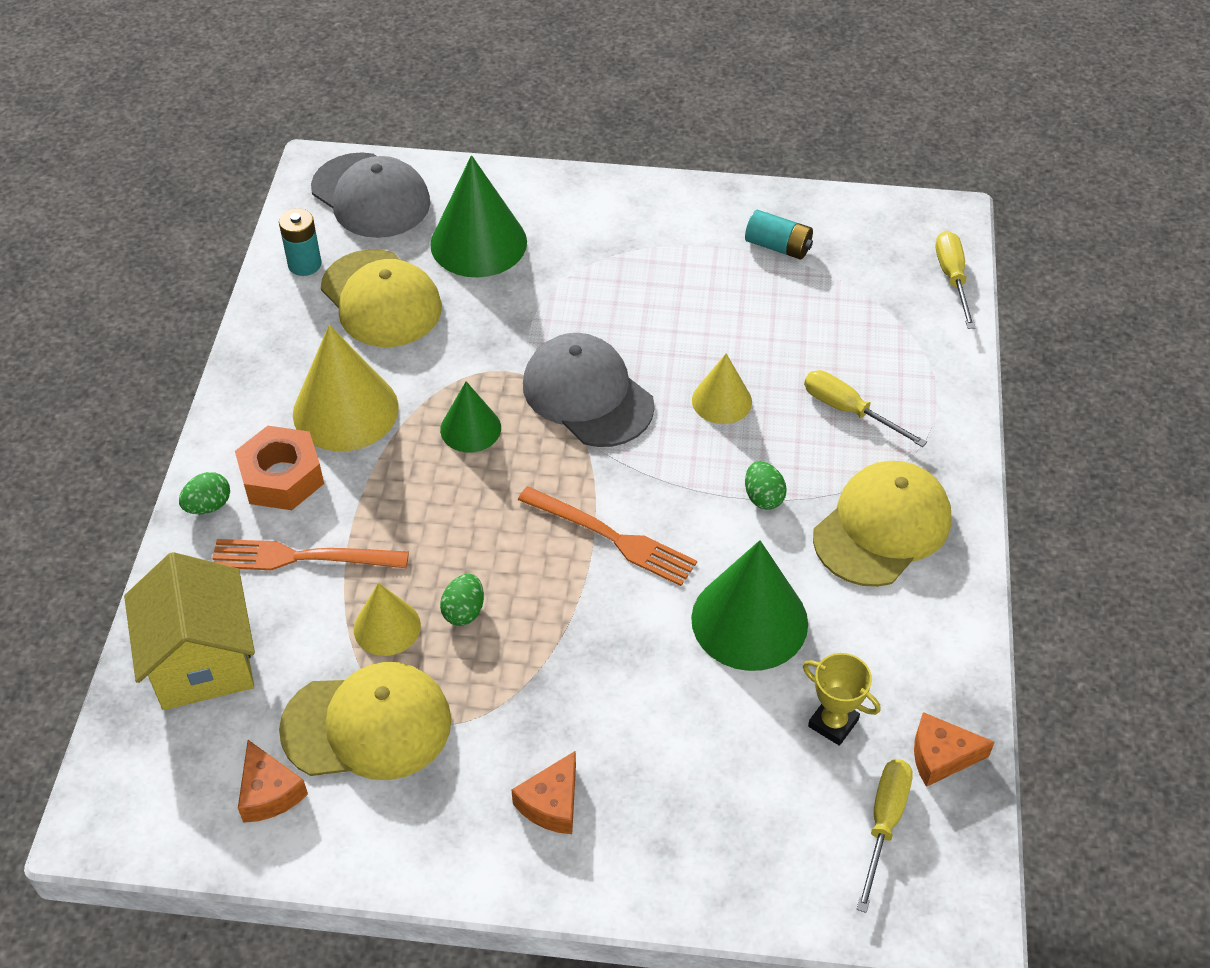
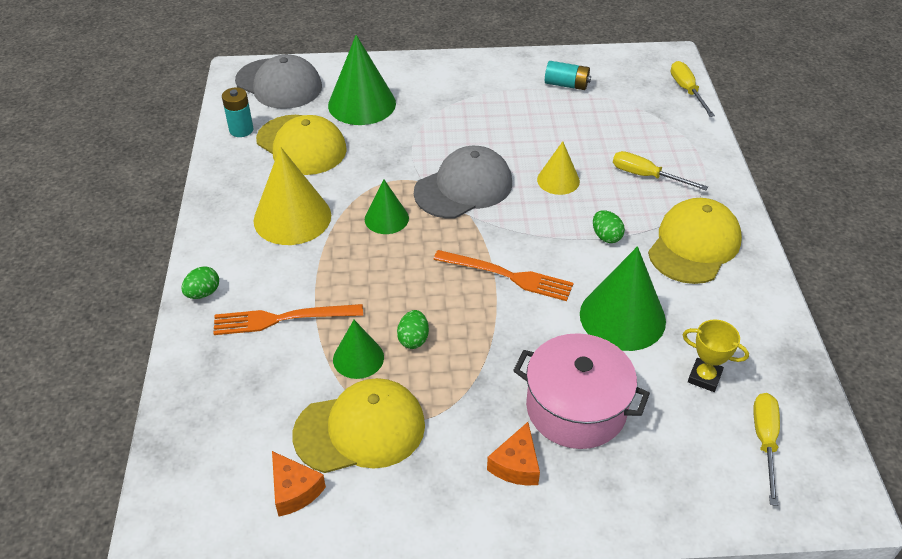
camera: 10 degrees left, 5 degrees down
yellow house [124,552,255,710] -> none
orange nut [235,426,324,510] -> none
yellow cone [354,583,421,656] -> green cone [333,320,384,379]
grey cap [523,333,655,447] -> grey cap turned 105 degrees clockwise [414,146,512,218]
orange cheese [914,712,995,787] -> none
none -> pink pot [513,333,650,449]

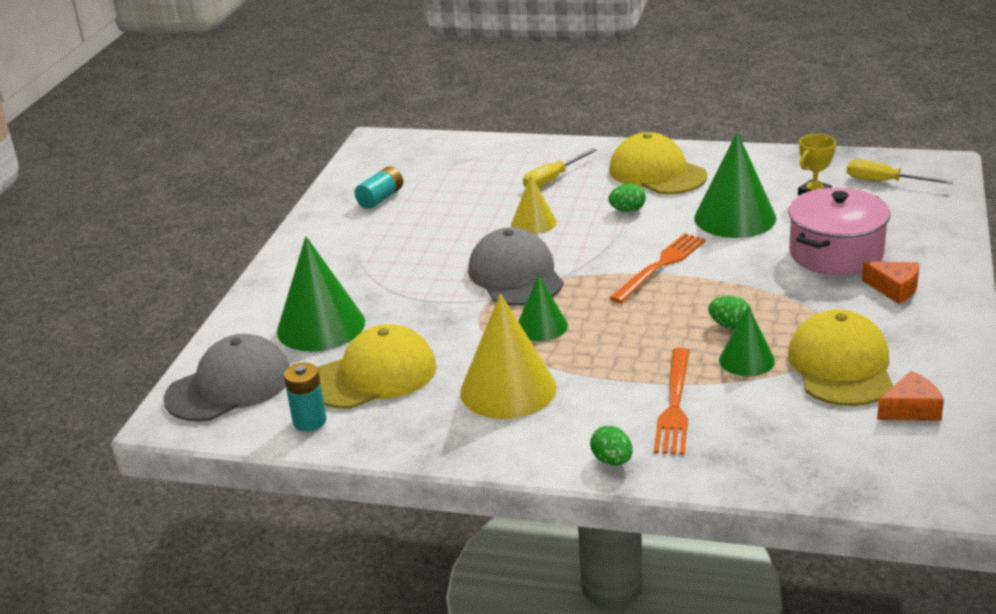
camera: 70 degrees left, 15 degrees down
yellow screwdriver [671,61,715,117] -> none

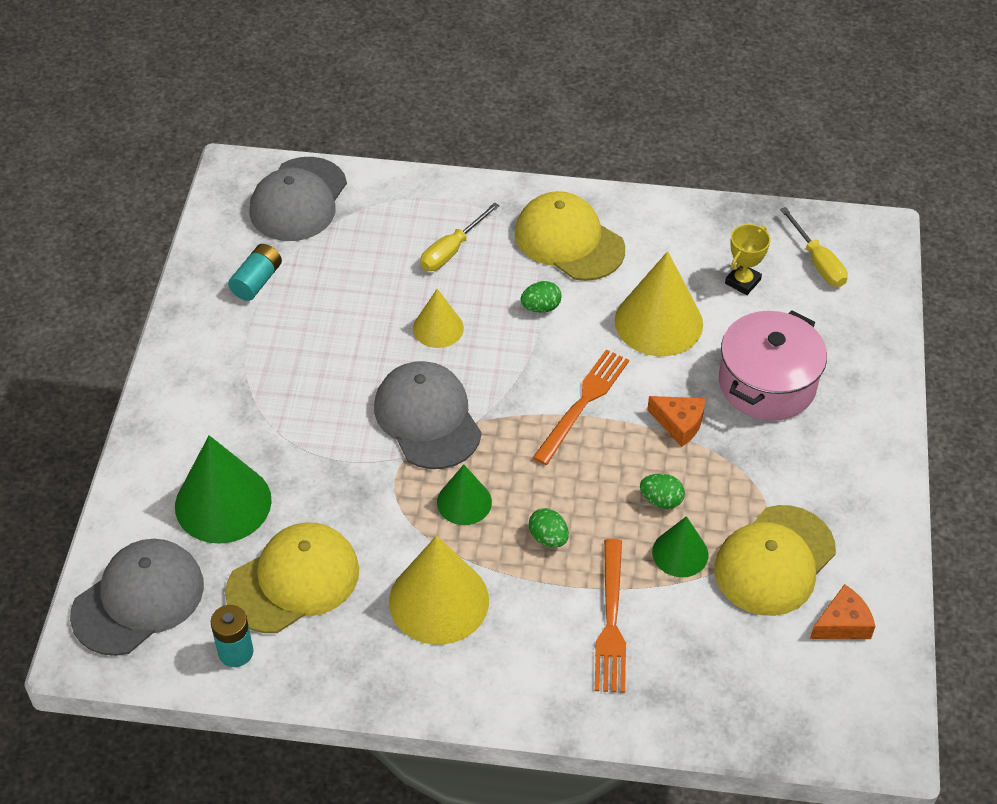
camera: 10 degrees left, 20 degrees up
green egg [590,426,633,465] -> green egg moved to [529,508,569,547]
green cone [694,132,776,238] -> yellow cone [615,251,703,356]
yellow cap [788,309,893,406] -> yellow cap turned 135 degrees counterclockwise [714,505,836,616]
yellow screwdriver [847,159,953,184] -> yellow screwdriver turned 135 degrees counterclockwise [780,207,848,287]
orange cheese [862,261,919,304] -> orange cheese moved to [647,396,705,447]
none -> grey cap [249,157,347,241]

